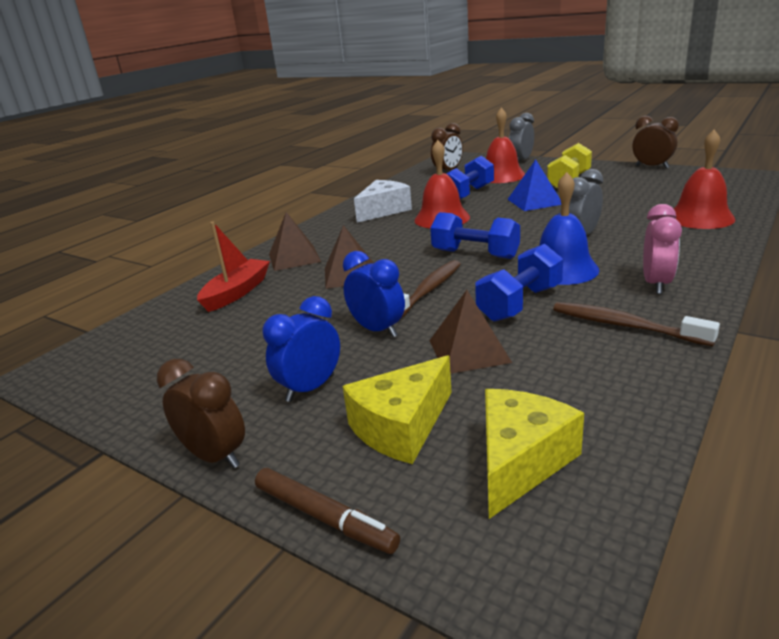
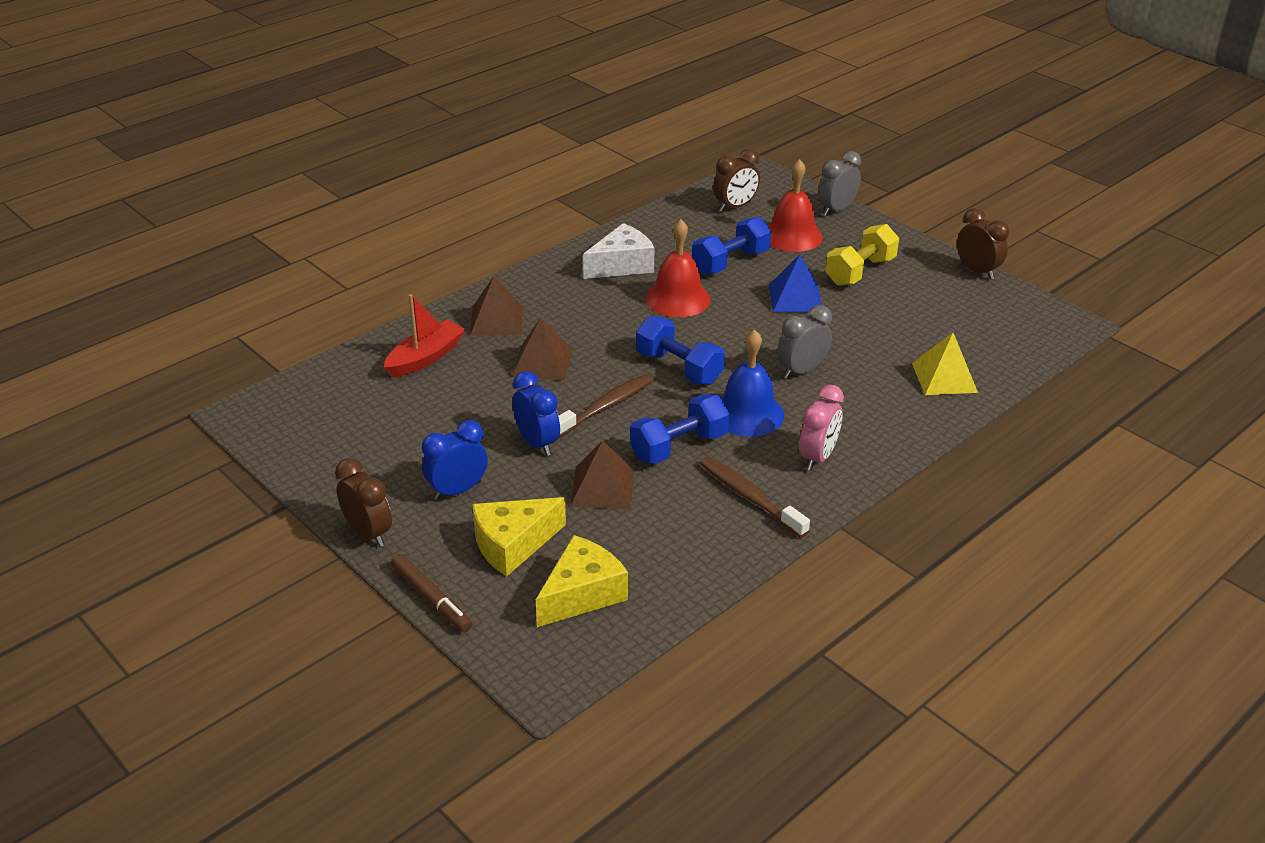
camera: 10 degrees right, 10 degrees up
red bell [674,129,735,229] -> yellow pyramid [912,332,978,395]

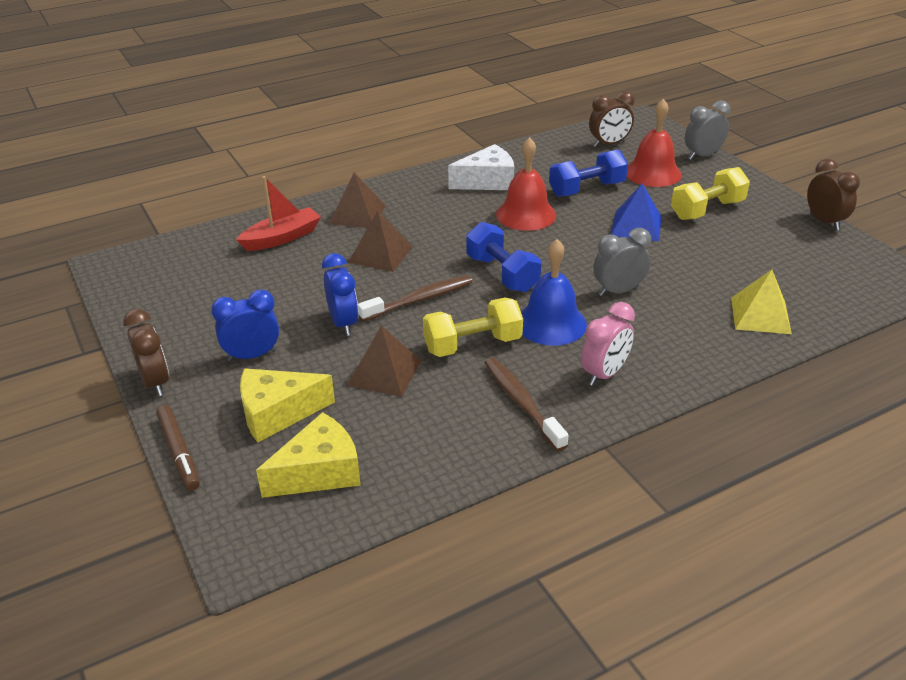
camera: 15 degrees right, 0 degrees up
blue dumbbell [630,394,729,464] -> yellow dumbbell [423,297,523,357]

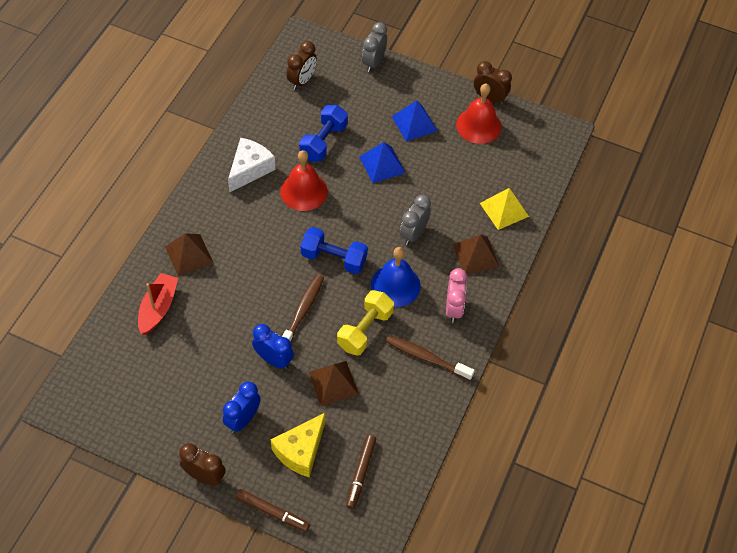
camera: 40 degrees left, 20 degrees up
yellow cheese [256,412,361,498] -> brown marker [346,435,376,509]
brown pyramid [349,211,413,272] -> brown pyramid moved to [453,234,499,274]
red bell [627,99,682,187] -> red bell moved to [456,84,501,144]
yellow dumbbell [671,167,750,220] -> blue pyramid [392,100,437,142]

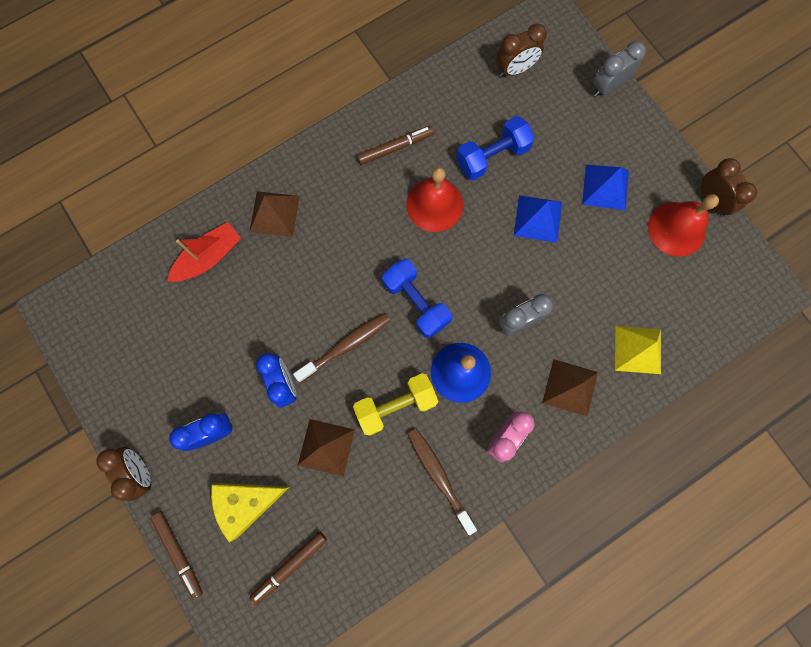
camera: 35 degrees right, 20 degrees up
white cheese [228,137,276,192] -> brown marker [357,126,434,165]

